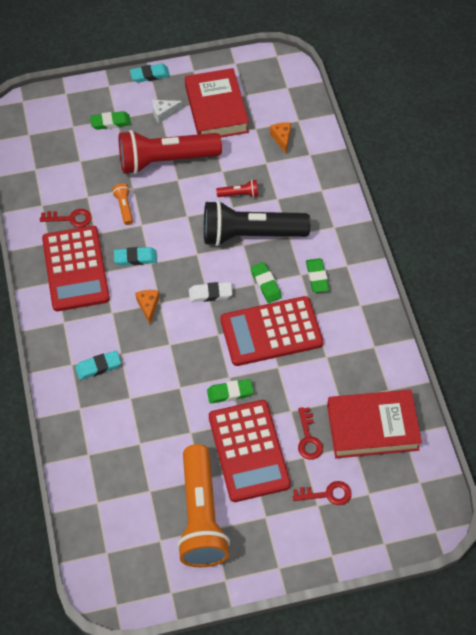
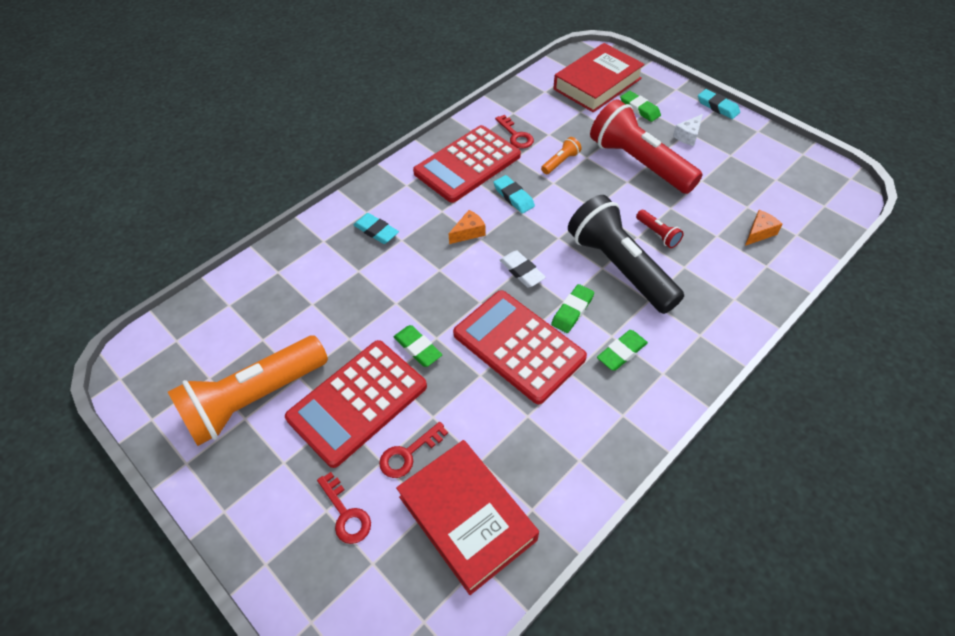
camera: 60 degrees right, 5 degrees down
white cheese [152,100,183,123] -> white cheese turned 90 degrees counterclockwise [673,114,703,146]
red book [185,68,249,137] -> red book moved to [553,43,645,113]

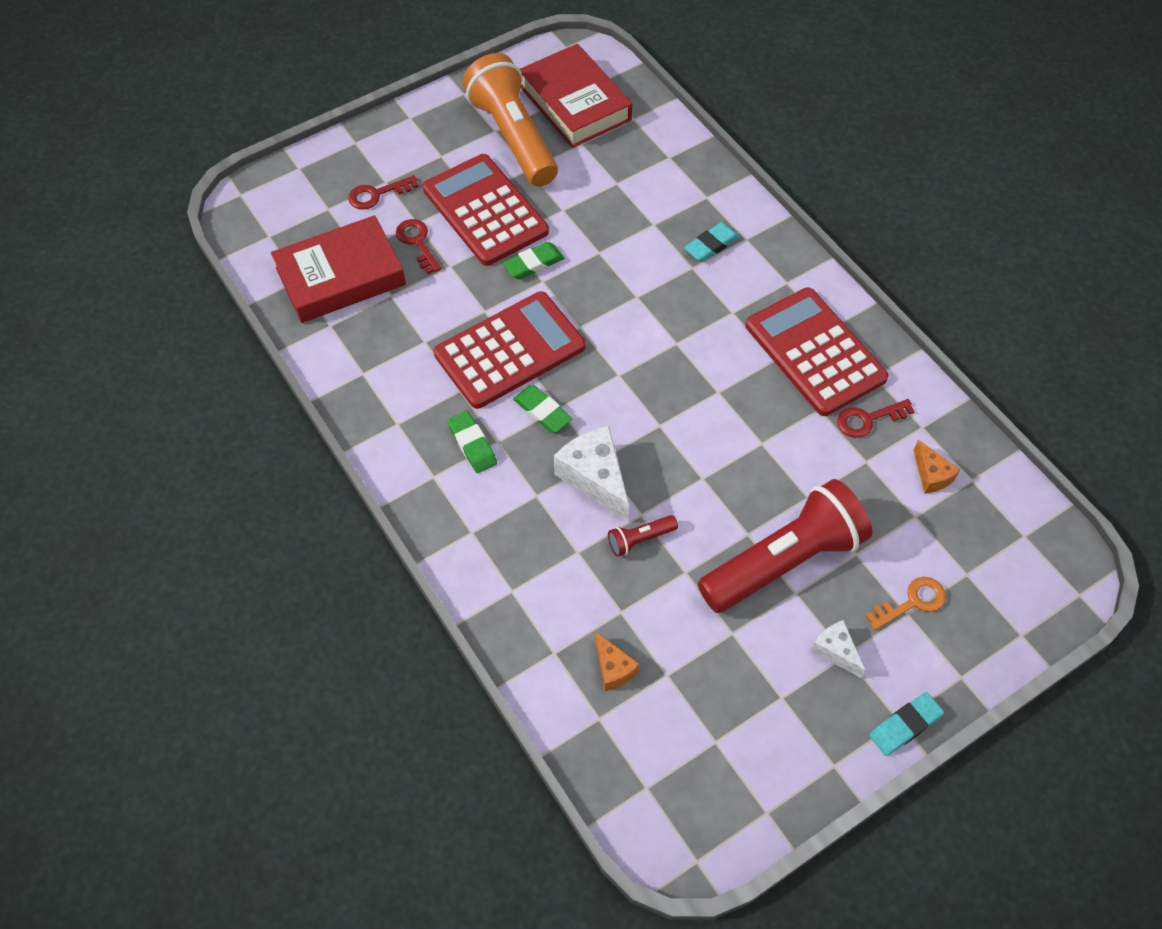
camera: 100 degrees right, 5 degrees up
orange cheese [449,210,486,244] -> orange cheese moved to [913,440,960,494]
turquoise eraser [493,175,535,214] -> none
white eraser [499,250,546,287] -> none
orange flashlight [541,137,581,174] -> none
red book [553,43,645,113] -> red book moved to [520,44,632,148]
black flashlight [568,195,684,314] -> white cheese [554,426,629,522]
green eraser [620,91,661,122] -> orange key [866,577,946,630]

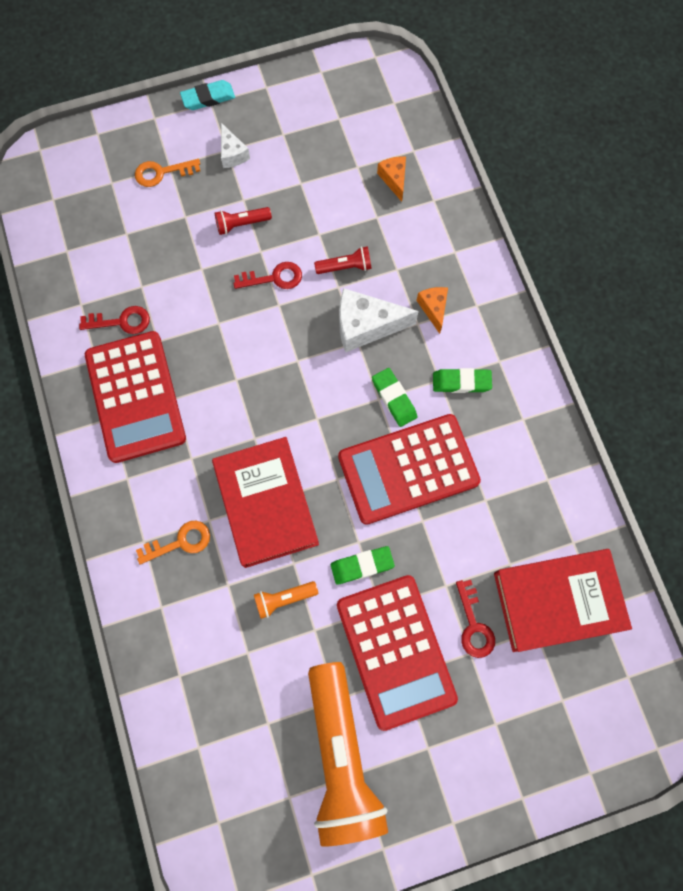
camera: 165 degrees left, 15 degrees up
red key [348,175,419,210] -> red key moved to [234,262,302,289]
green eraser [447,411,497,473] -> green eraser turned 75 degrees counterclockwise [433,368,492,393]
red book [520,44,632,148] -> red book moved to [212,437,319,568]
white cheese [554,426,629,522] -> white cheese turned 105 degrees clockwise [339,288,419,352]
turquoise eraser [684,222,740,262] -> orange key [136,521,210,565]
red flashlight [698,479,872,613] -> red flashlight [215,207,272,235], size x0.40
orange cheese [913,440,960,494] -> orange cheese moved to [416,287,448,334]
none -> orange flashlight [254,581,318,619]

